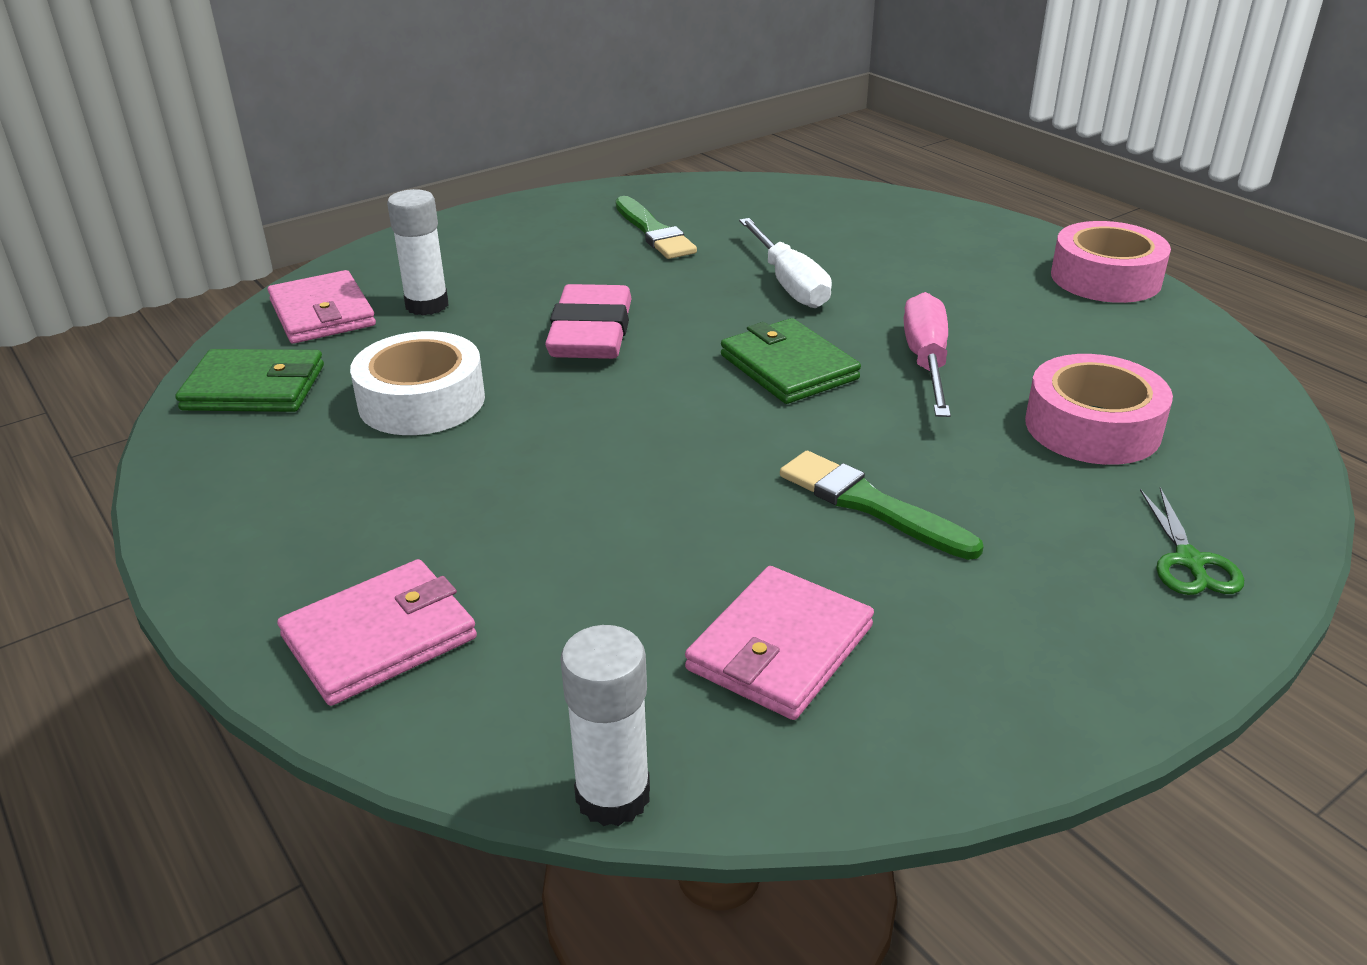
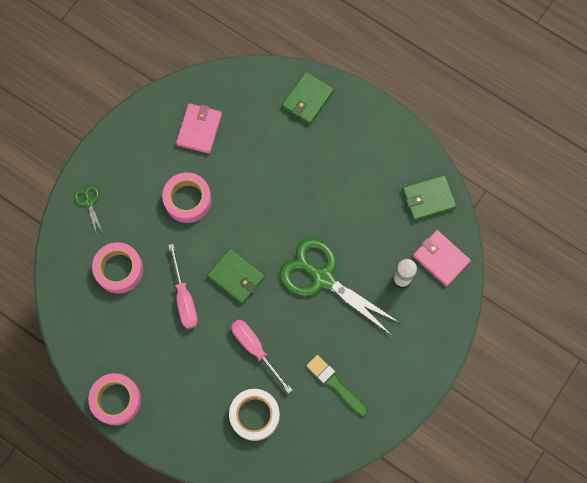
camera: 160 degrees right, 40 degrees up
pink wallet [277,559,477,706] -> green wallet [281,71,334,125]
white tape [350,331,485,435] -> white tape moved to [229,389,280,441]
pink eraser [545,284,632,359] -> green scissors [279,238,400,336]
white glue stick [560,625,650,826] -> none
white screwdriver [739,218,832,308] -> pink screwdriver [231,319,292,394]
green brush [780,451,984,560] -> pink tape [162,172,212,223]

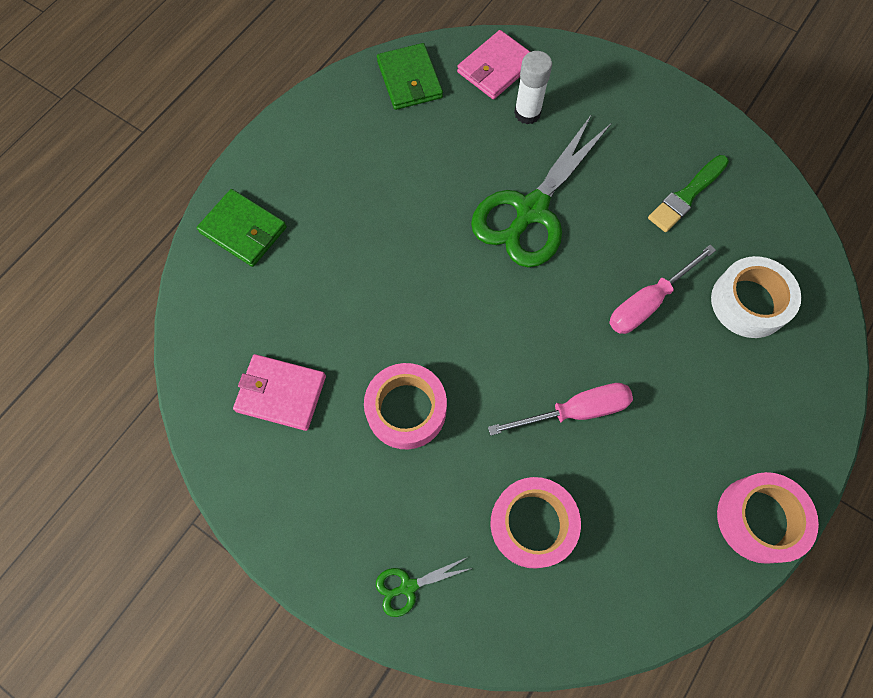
camera: 90 degrees left, 5 degrees down
green wallet [207,248,265,304] -> none

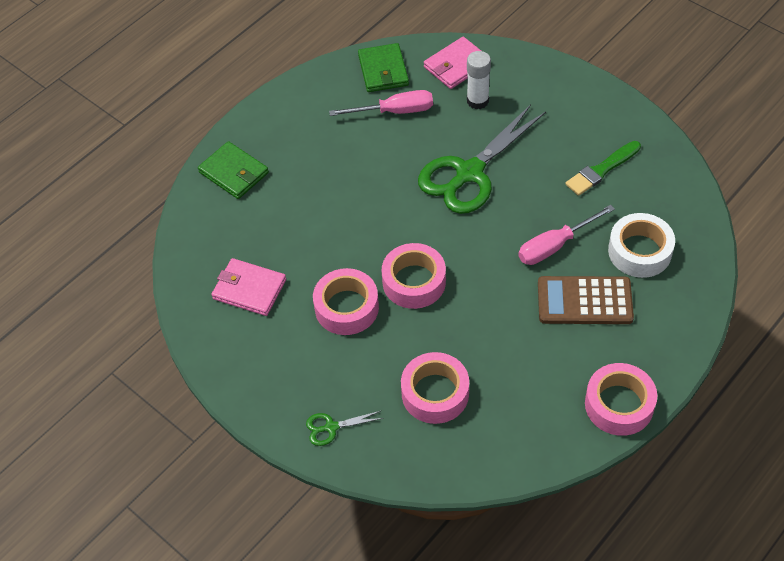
camera: 10 degrees right, 15 degrees down
pink screwdriver [488,383,633,436] -> pink screwdriver moved to [329,90,433,116]
none -> pink tape [382,243,446,309]
none -> brown calculator [538,276,634,324]

